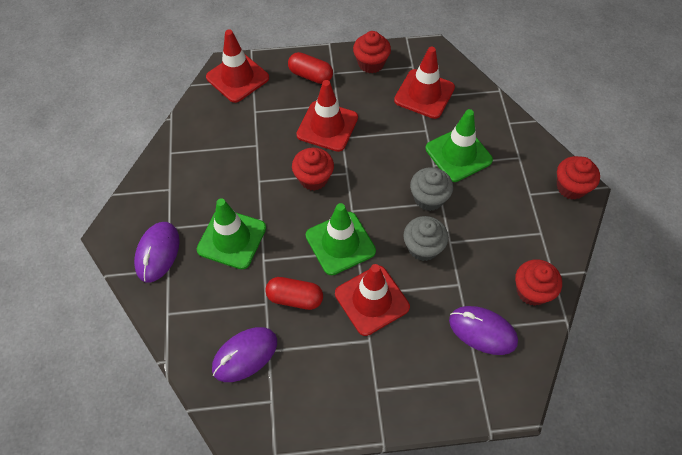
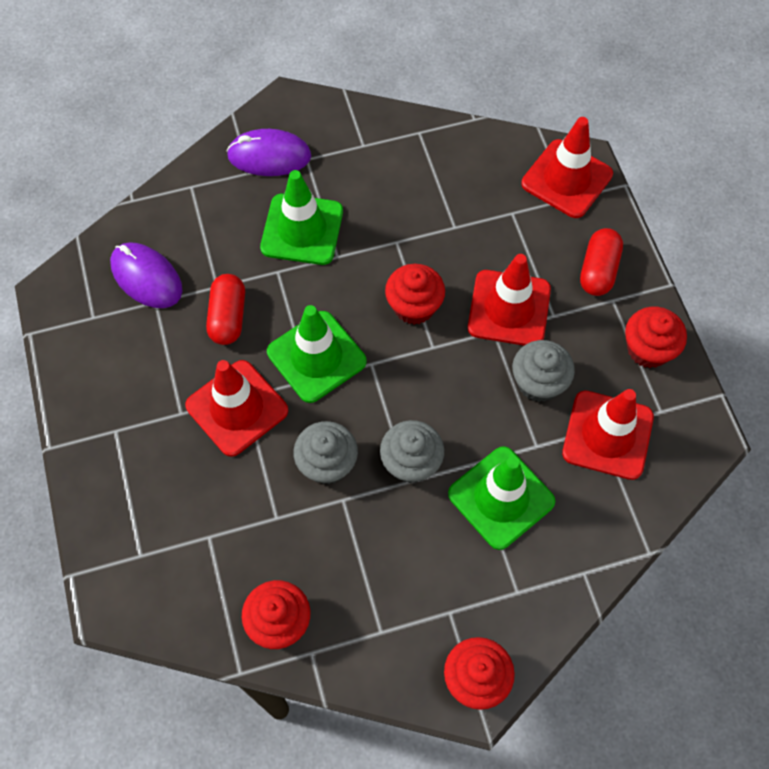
camera: 80 degrees right, 5 degrees up
purple mouse [449,306,518,355] -> none
none -> grey cupcake [512,340,575,402]

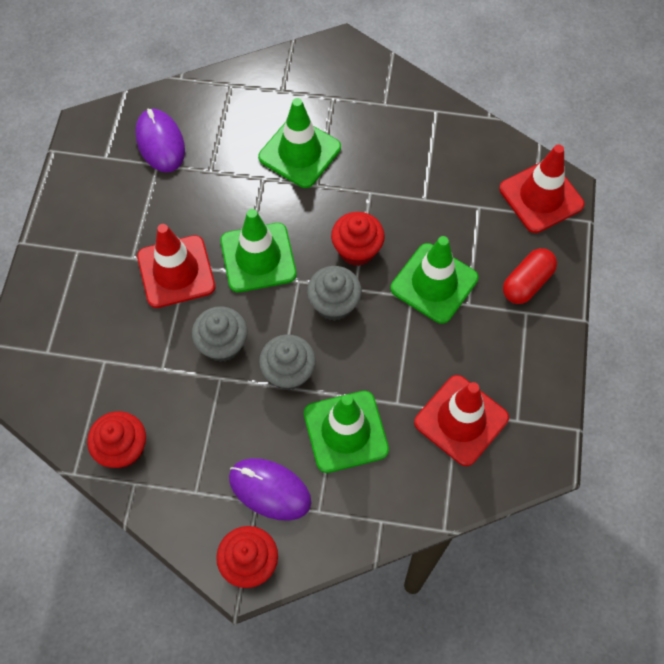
camera: 25 degrees right, 0 degrees up
red capsule [206,274,245,345] -> none
purple mouse [226,129,311,176] -> purple mouse moved to [229,458,311,521]
red traffic cone [468,254,551,346] -> green traffic cone [391,236,478,324]
grey cupcake [512,340,575,402] -> grey cupcake moved to [307,266,362,321]
red cupcake [625,307,687,368] -> none

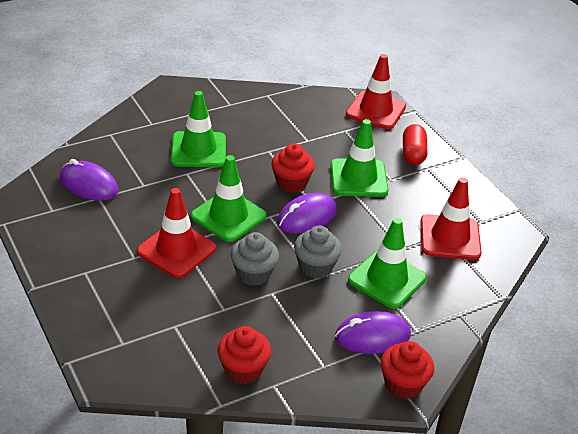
camera: 40 degrees left, 25 degrees down
grey cupcake [307,266,362,321] -> purple mouse [277,193,337,233]

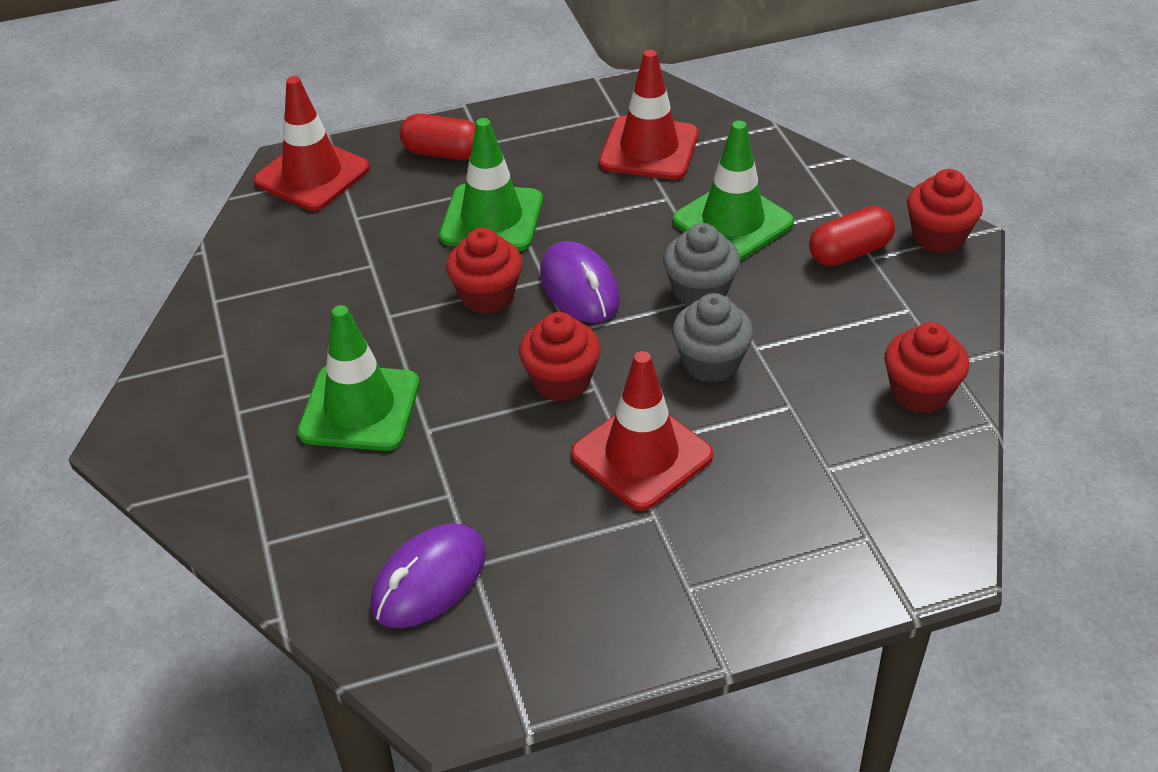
camera: 75 degrees left, 5 degrees up
green traffic cone [191,155,267,242] -> red cupcake [519,312,601,402]
purple mouse [335,311,411,354] -> red capsule [809,206,895,266]

